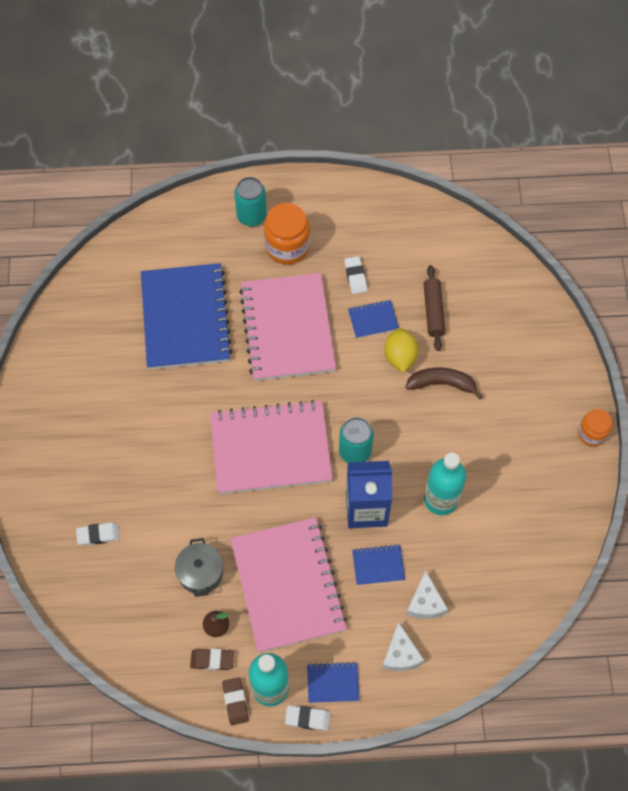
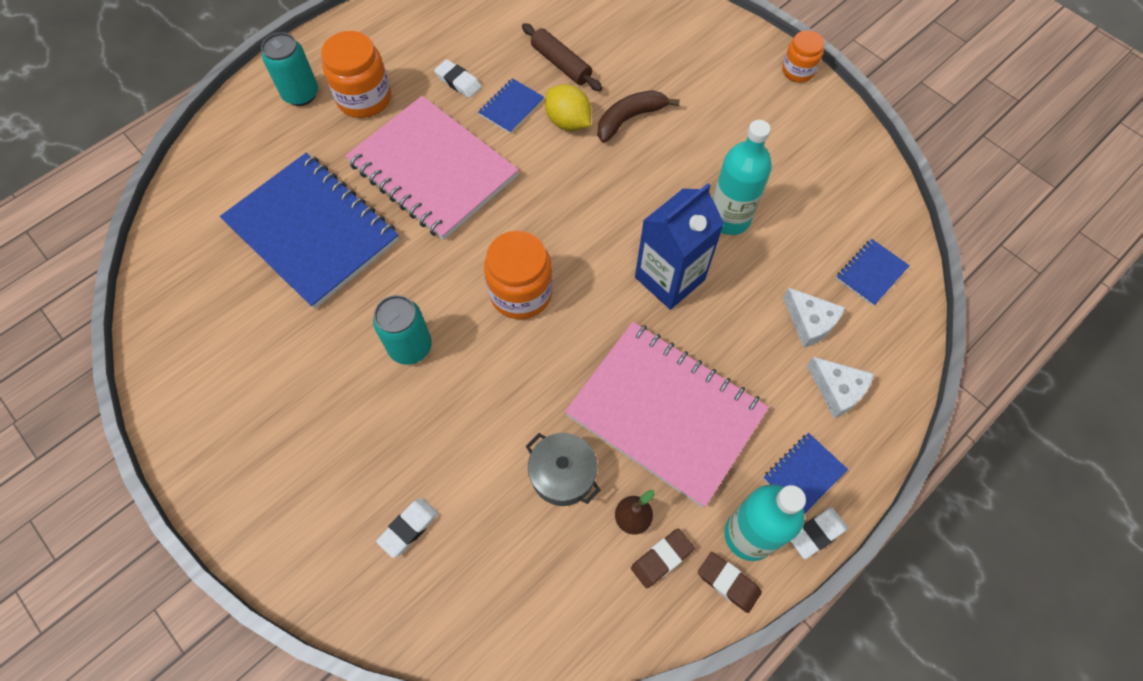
camera: 40 degrees left, 0 degrees up
pink notebook [210,400,333,494] -> orange jar [484,231,553,319]
turquoise can [339,417,374,463] -> turquoise can moved to [373,295,432,365]
blue notebook [352,544,405,585] -> blue notebook moved to [836,239,910,306]

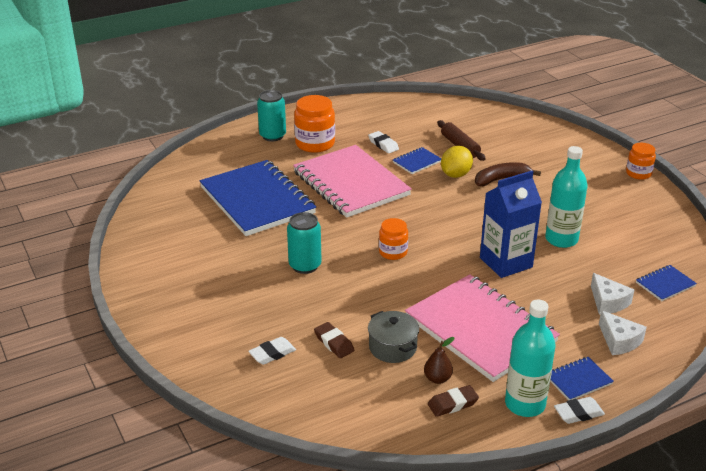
camera: 15 degrees right, 30 degrees down
orange jar [484,231,553,319] -> orange jar [379,218,408,260], size x0.61
yellow lemon [545,84,591,131] -> yellow lemon turned 60 degrees clockwise [441,146,473,178]
brown eraser [698,552,762,613] -> brown eraser moved to [314,322,354,358]

